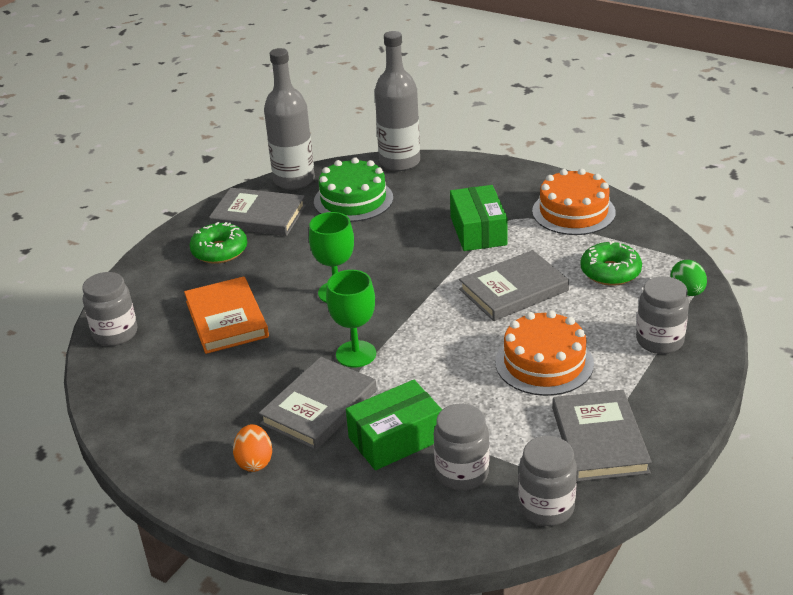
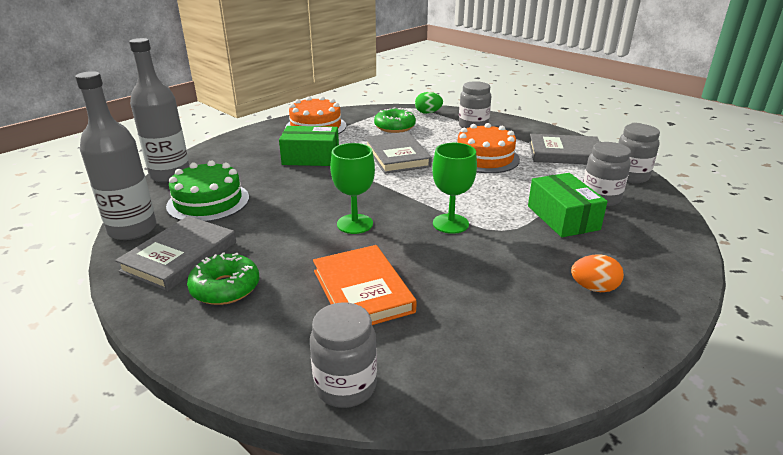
camera: 80 degrees left, 5 degrees down
orange book [184,276,269,354] -> orange book turned 75 degrees clockwise [313,245,417,325]
grey book [259,357,377,450] -> none

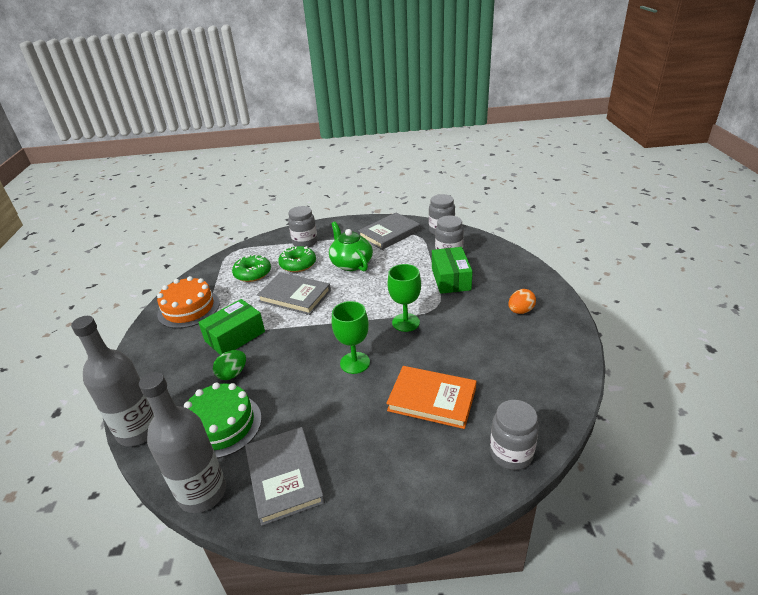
camera: 45 degrees left, 5 degrees up
green donut [187,252,259,305] -> green donut moved to [278,246,316,272]
green egg [415,92,443,114] -> green egg moved to [213,350,246,380]
orange cake [457,123,520,173] -> green teapot [329,222,373,271]
green box [528,173,608,237] -> green box turned 60 degrees clockwise [432,247,473,294]

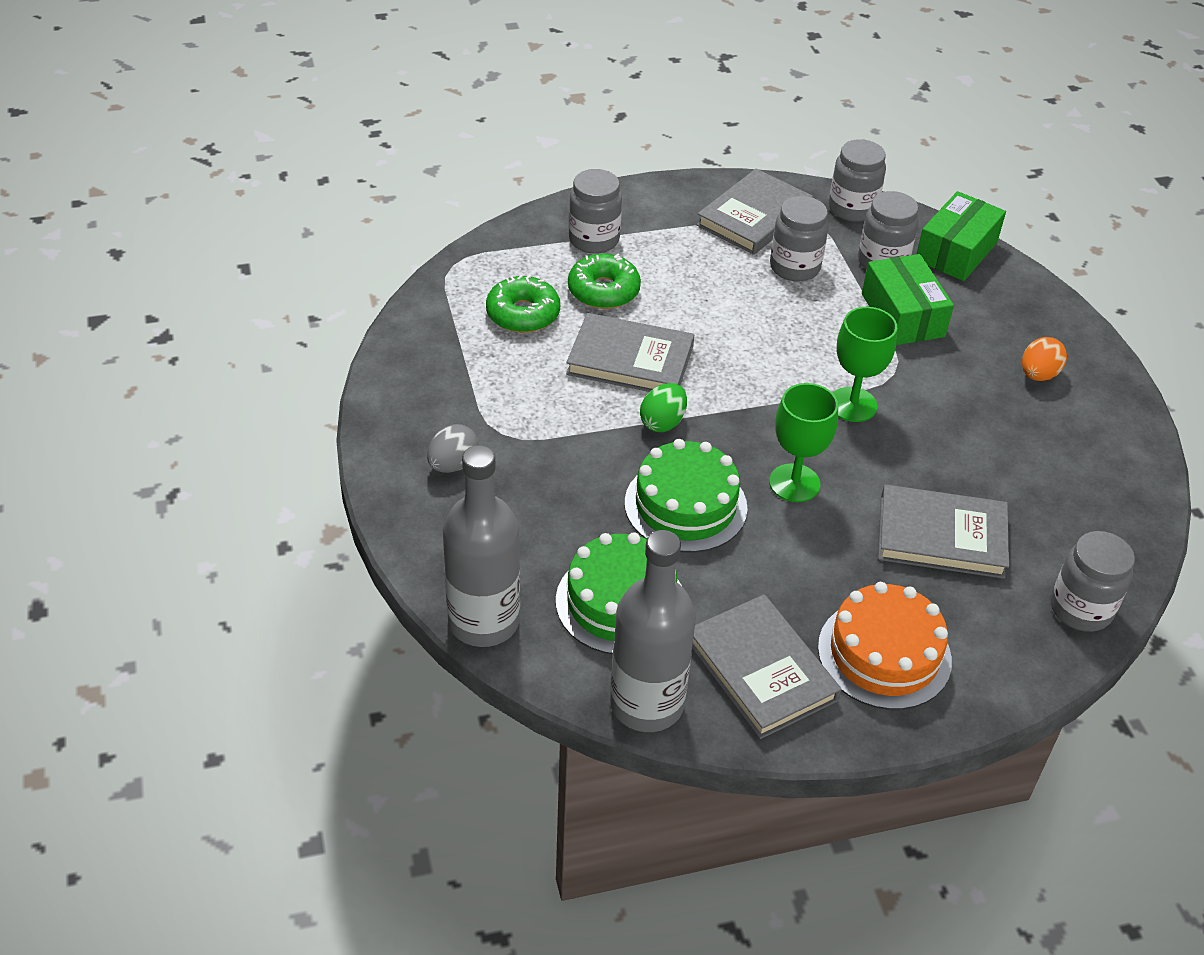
camera: 15 degrees left, 10 degrees up
orange cake [157,276,220,329] -> orange cake moved to [818,582,952,710]
green box [198,299,265,355] -> green box moved to [917,191,1006,281]
green egg [213,350,246,380] -> green egg moved to [640,383,687,432]
green teapot [329,222,373,271] -> none
orange book [386,366,476,429] -> grey book [878,484,1009,579]
none -> grey egg [427,424,478,473]
none -> green cake [625,439,747,552]
none -> grey jar [770,196,829,281]

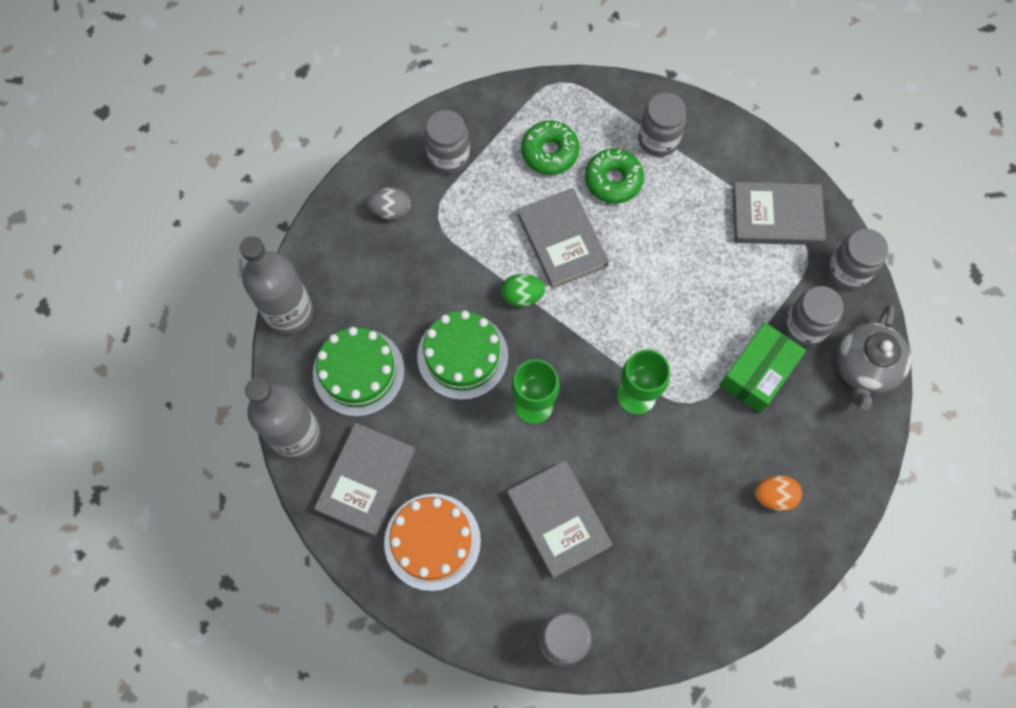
camera: 55 degrees right, 25 degrees up
grey jar [770,196,829,281] -> grey jar moved to [425,110,470,174]
green box [917,191,1006,281] -> grey teapot [836,305,911,410]

